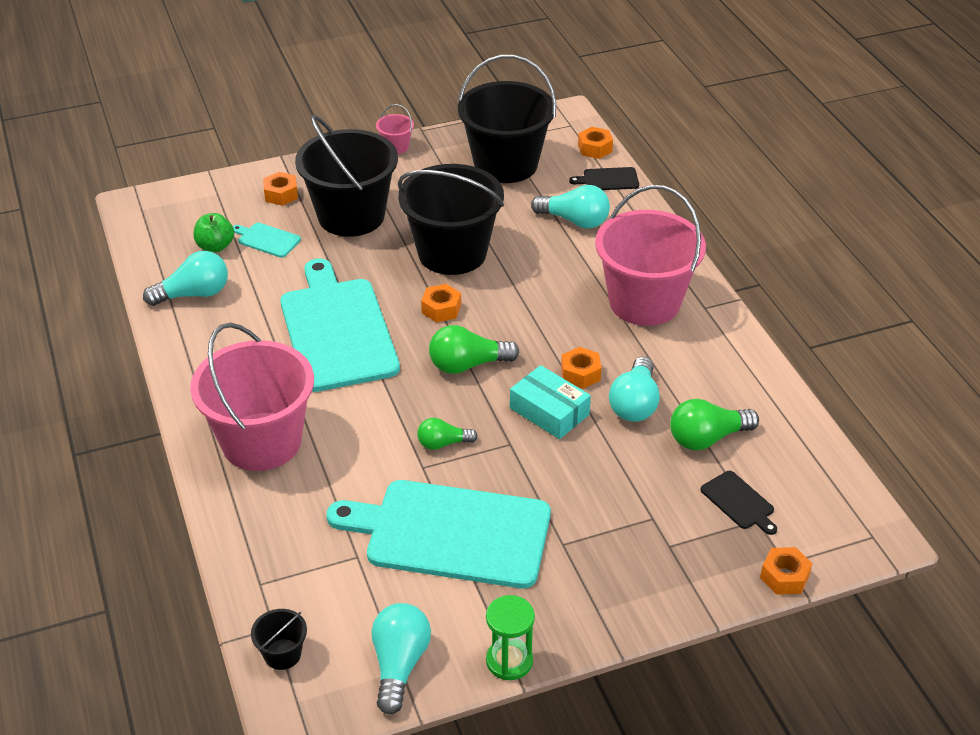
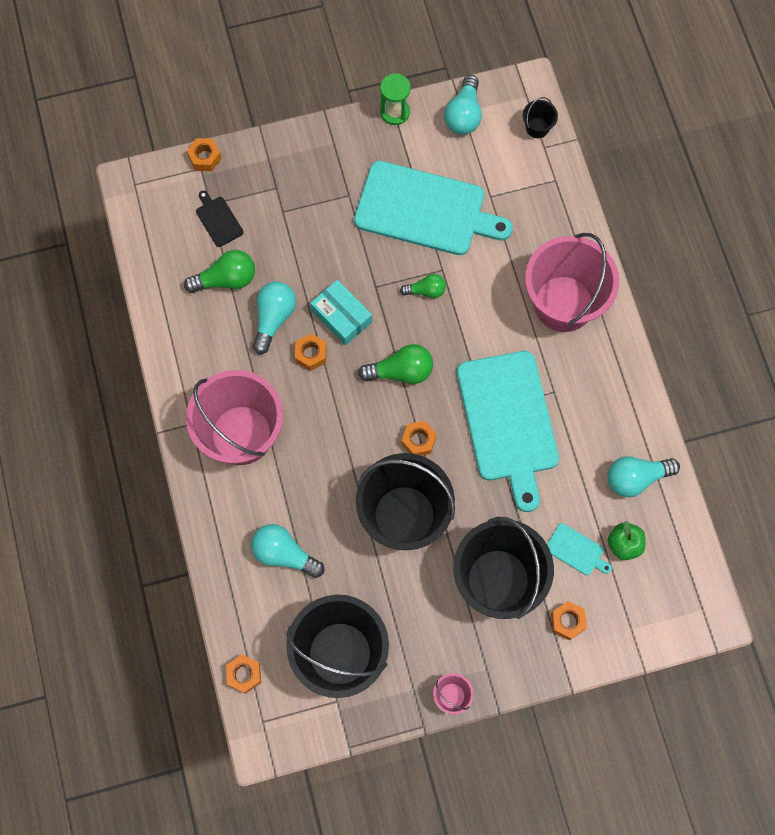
camera: 175 degrees left, 30 degrees up
black cutting board [569,167,639,190] -> none

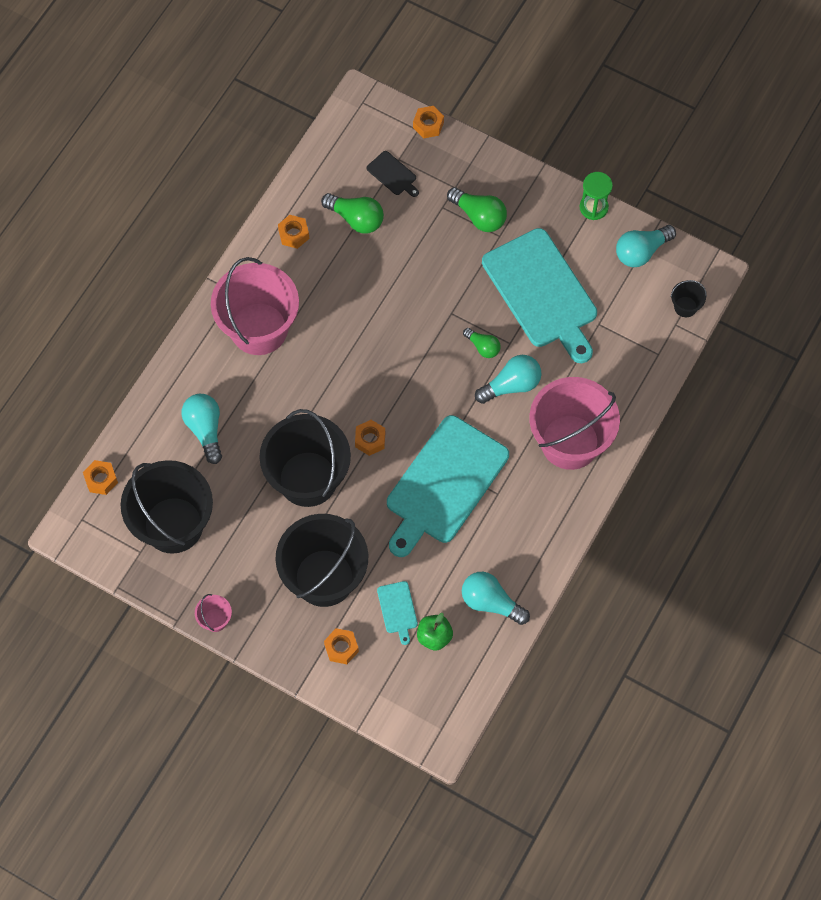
camera: 45 degrees right, 5 degrees down
black cutting board [196,191,244,247] -> black cutting board turned 120 degrees clockwise [367,151,419,197]
turquoise light bulb [253,282,296,354] -> turquoise light bulb moved to [475,355,542,404]
orange nut [295,334,327,371] -> orange nut moved to [278,215,309,249]
turquoise box [310,280,372,345] -> none
green light bulb [358,344,433,384] -> green light bulb moved to [447,187,507,232]

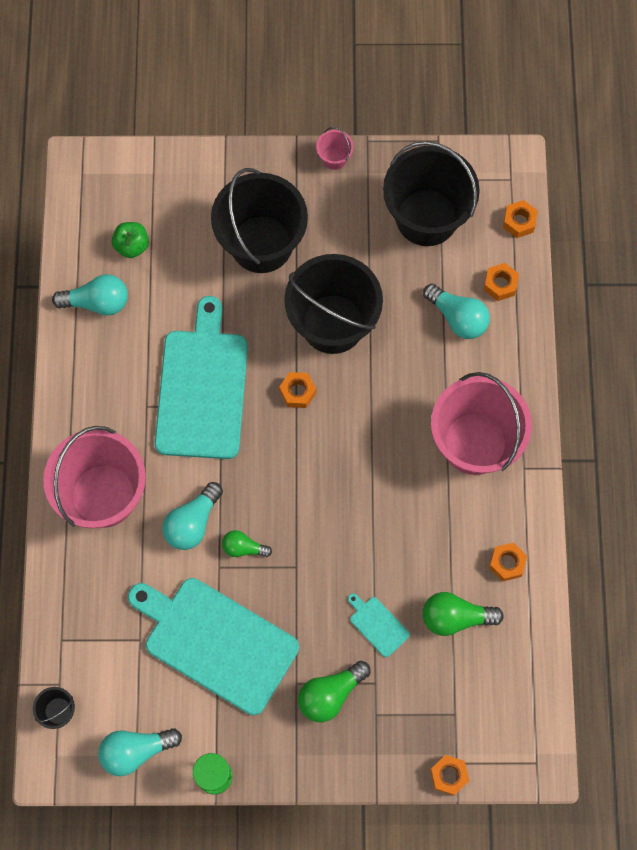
camera: 150 degrees right, 5 degrees up
orange nut [324,628,359,664] -> orange nut moved to [484,263,519,301]
black cutting board [367,151,419,197] -> none
turquoise cutting board [377,581,418,645] -> turquoise cutting board moved to [348,593,410,657]
green light bulb [447,187,507,232] -> green light bulb turned 45 degrees counterclockwise [298,661,370,722]
turquoise light bulb [616,225,676,267] -> turquoise light bulb turned 135 degrees counterclockwise [98,728,182,776]

